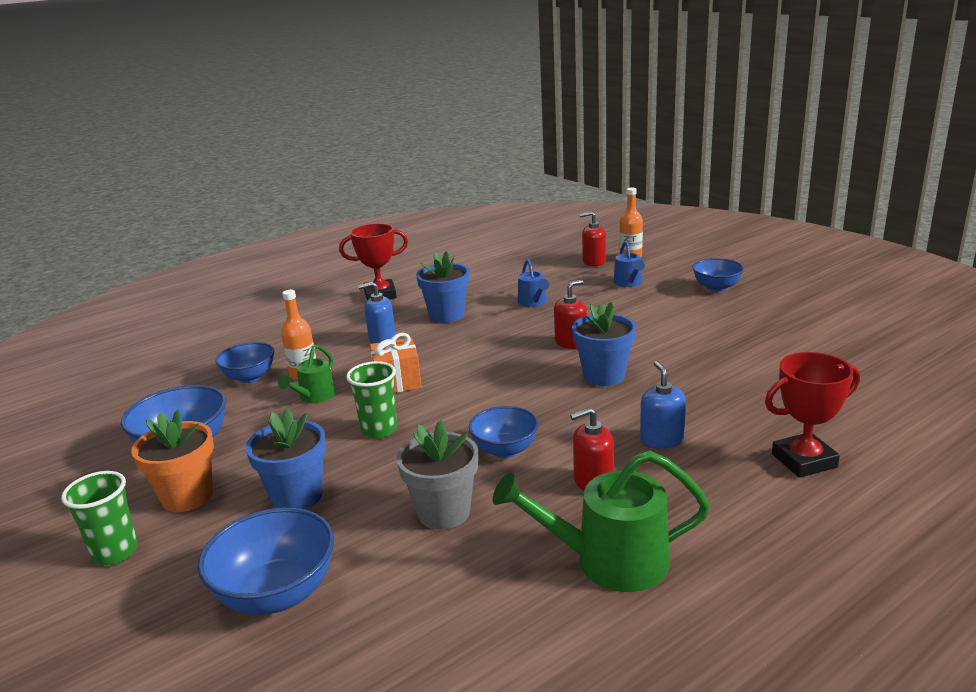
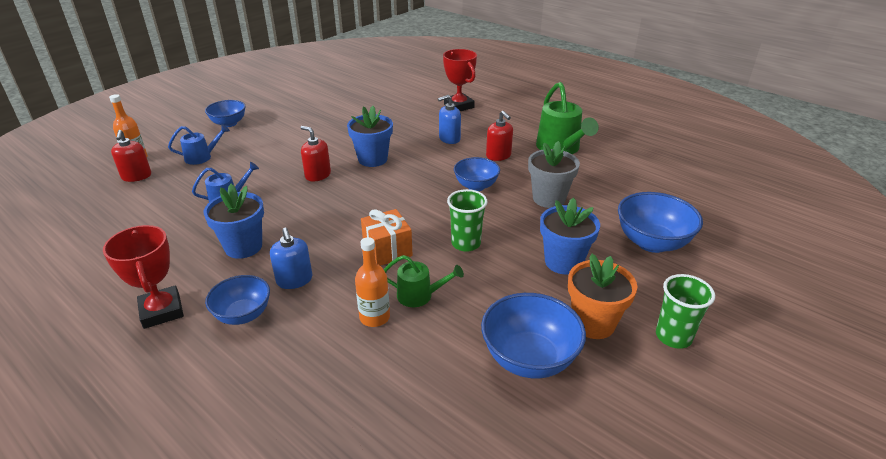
camera: 105 degrees left, 10 degrees up
blue bowl [216,342,274,383] -> blue bowl moved to [205,275,270,325]

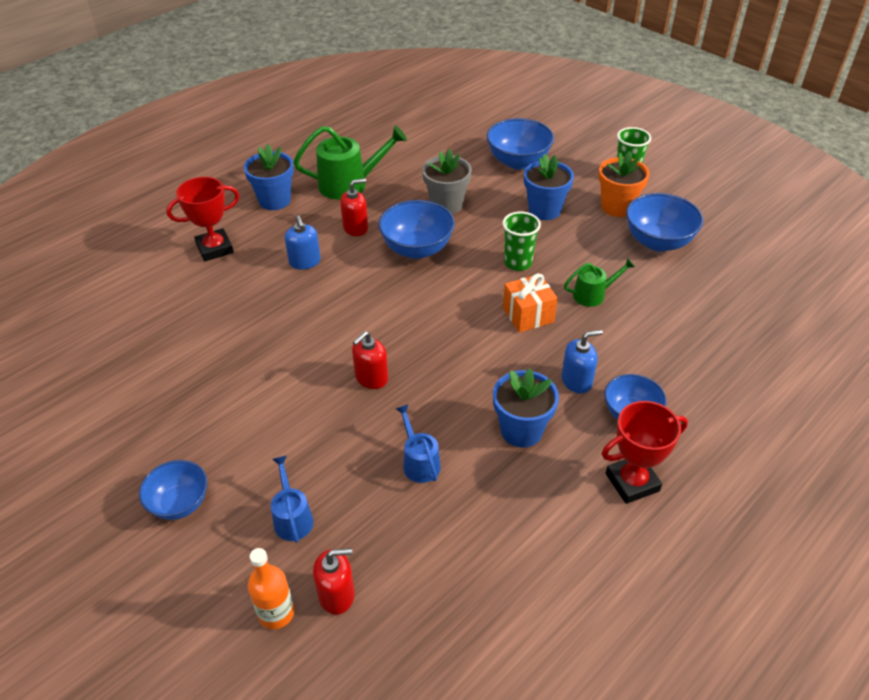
camera: 85 degrees left, 10 degrees up
blue flower pot [347,106,393,167] -> blue flower pot moved to [244,144,294,210]
orange bottle [355,237,390,327] -> none
green watering can [384,255,464,307] -> green watering can turned 60 degrees clockwise [564,258,635,307]
blue bowl [454,157,500,191] -> blue bowl [379,200,455,259], size x1.51

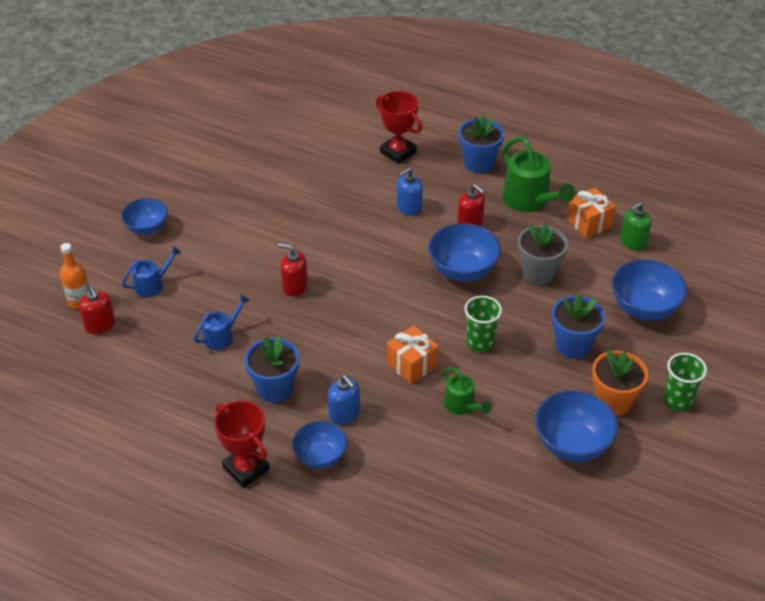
camera: 70 degrees right, 0 degrees up
none -> orange gift [567,187,616,238]
none -> green soap dispenser [620,202,652,250]

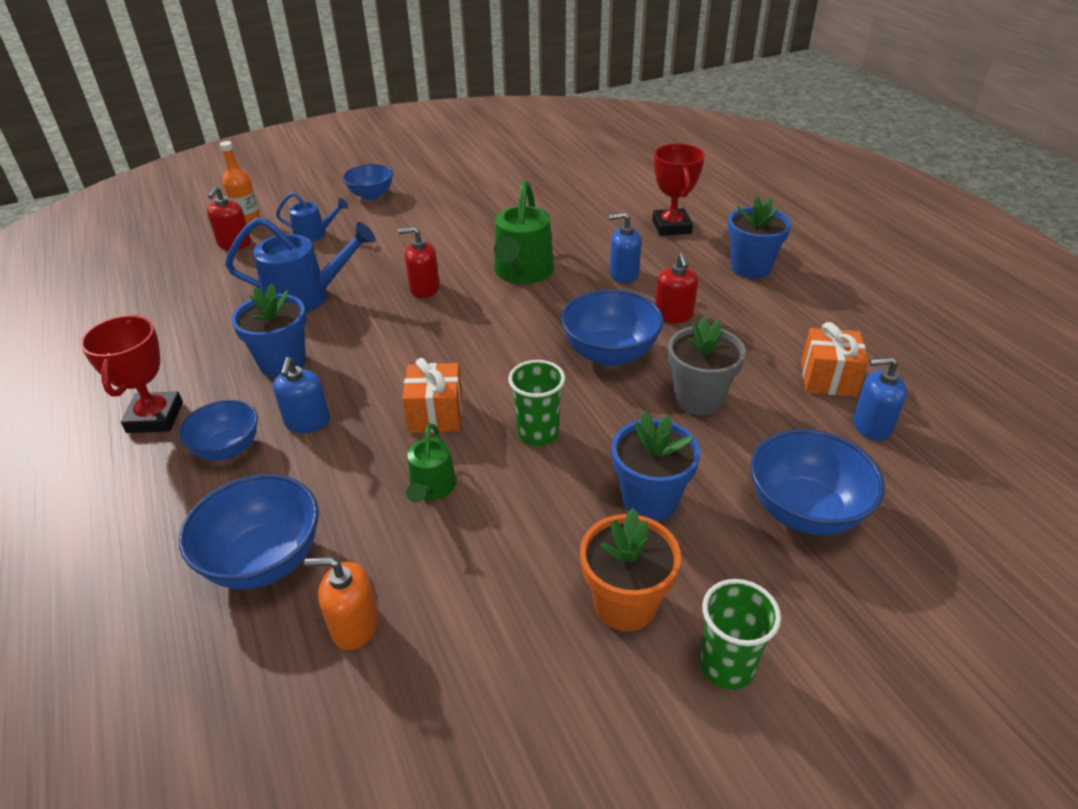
camera: 40 degrees right, 5 degrees down
blue watering can [194,294,250,350] -> blue watering can [225,217,376,313], size x1.77
red soap dispenser [278,243,308,296] -> red soap dispenser turned 60 degrees counterclockwise [398,227,440,298]
green watering can [502,136,575,212] -> green watering can moved to [494,180,554,284]
blue bowl [535,390,618,462] -> blue bowl moved to [179,474,319,590]
green soap dispenser [620,202,652,250] -> blue soap dispenser [853,357,907,441]
none -> orange soap dispenser [304,557,379,650]

